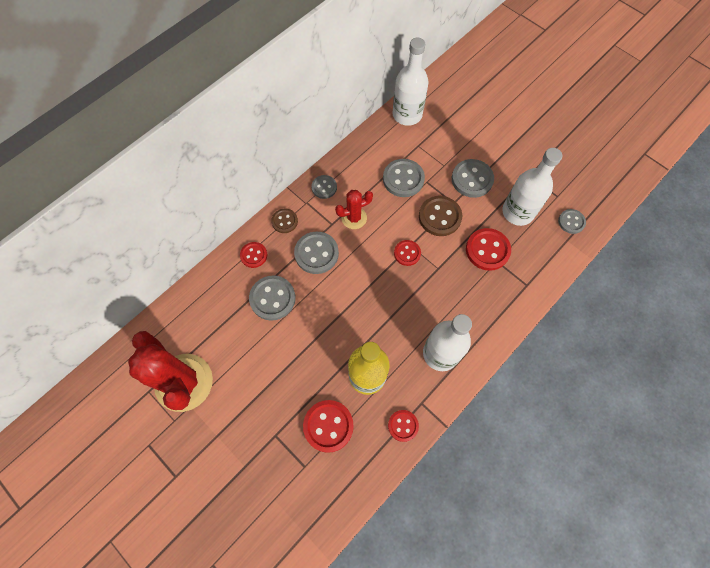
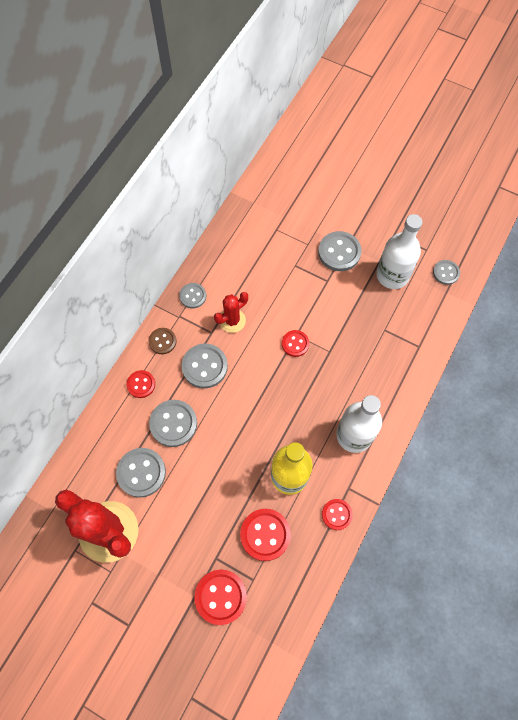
camera: 15 degrees left, 0 degrees up
grey button [383,159,425,197] -> grey button moved to [116,448,166,498]
white bottle [392,38,429,126] -> none
brown button [419,196,462,236] -> none
red button [466,228,511,271] -> red button moved to [194,570,247,625]

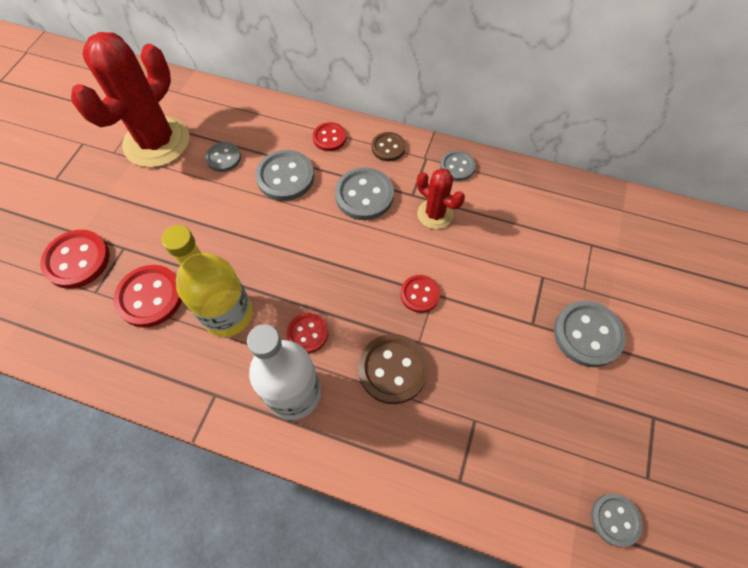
camera: 80 degrees right, 5 degrees down
grey button [116,448,166,498] -> grey button [205,142,241,172], size x0.61
red button [322,499,353,530] -> red button moved to [287,313,328,353]
white bottle [376,214,423,289] -> none
none -> brown button [358,334,428,404]

